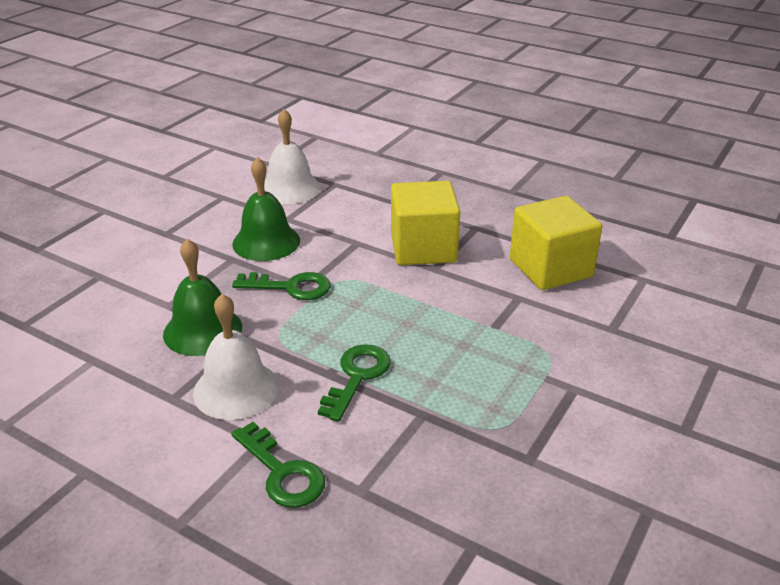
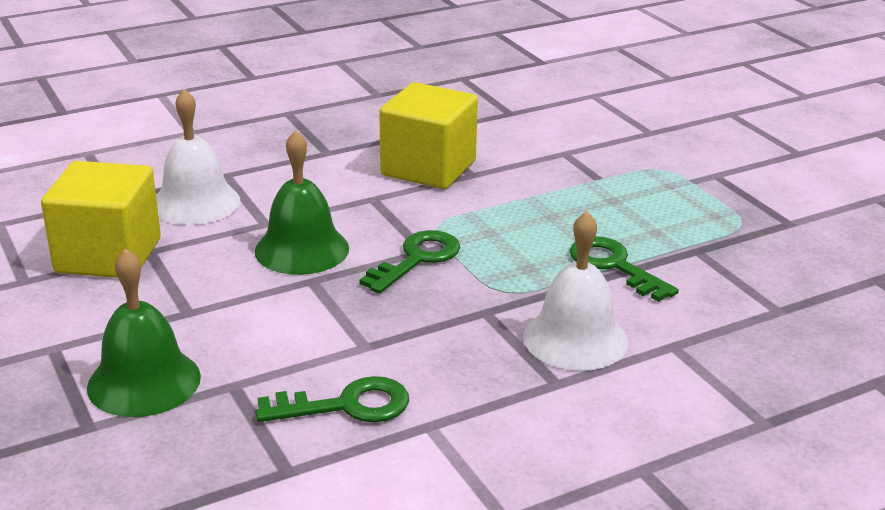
camera: 60 degrees left, 5 degrees down
green bell [163,238,242,356] -> green bell moved to [87,248,201,417]
green key [231,422,325,508] -> green key moved to [256,376,409,422]
yellow cube [510,196,603,290] -> yellow cube moved to [41,161,161,278]

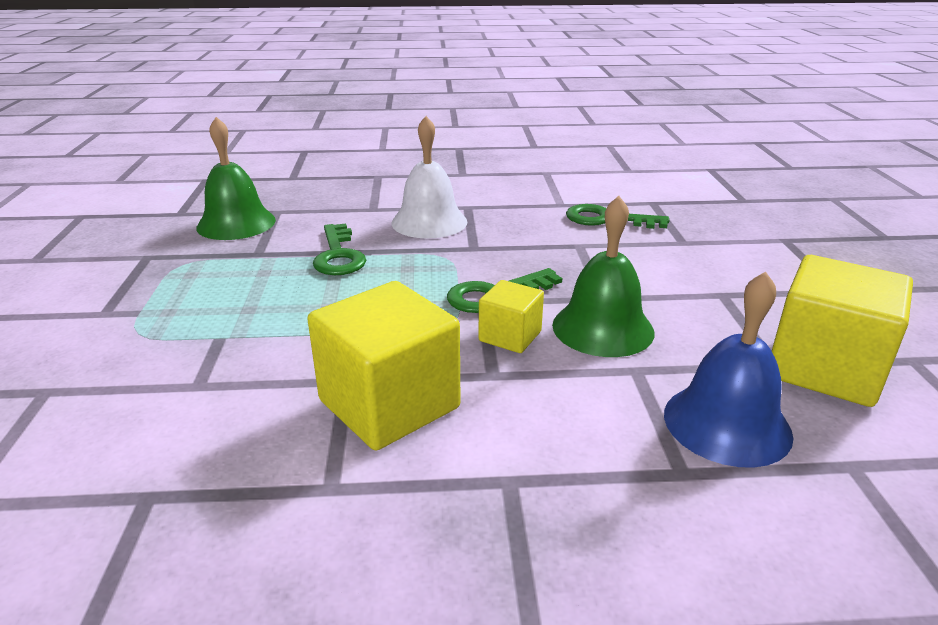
camera: 155 degrees left, 0 degrees up
green bell [87,248,201,417] -> green bell moved to [196,117,276,240]
white bell [156,89,240,225] -> blue bell [664,271,793,468]
none -> yellow cube [478,280,544,353]

